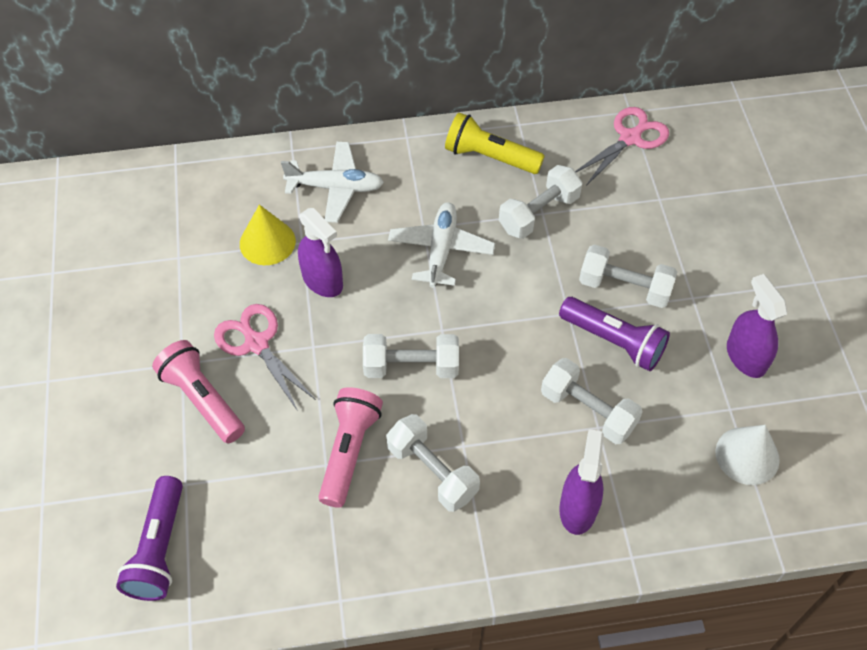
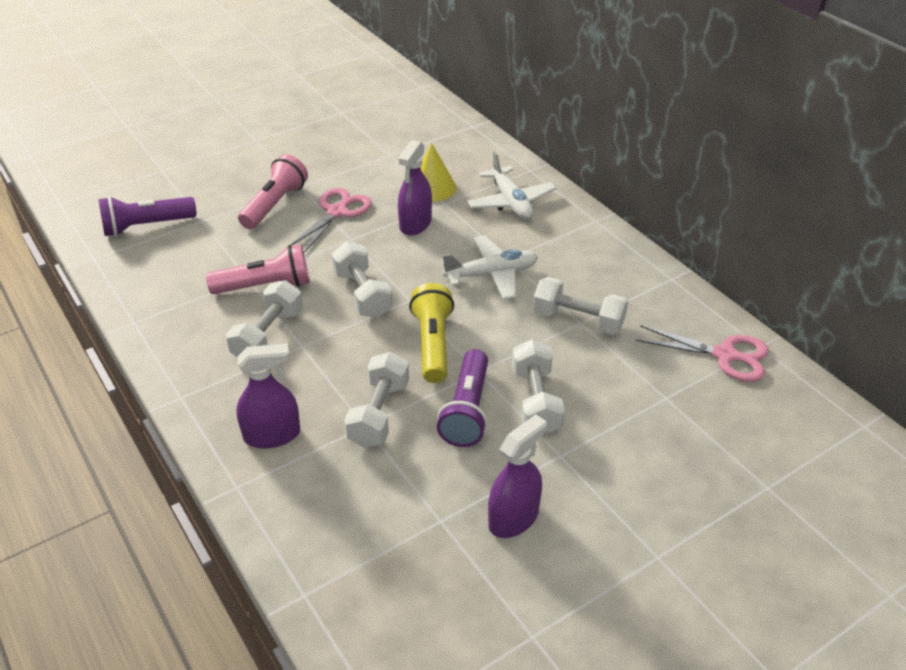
camera: 65 degrees right, 15 degrees down
yellow flashlight [445,112,545,174] -> yellow flashlight moved to [409,283,454,383]
white cone [715,425,780,485] -> none

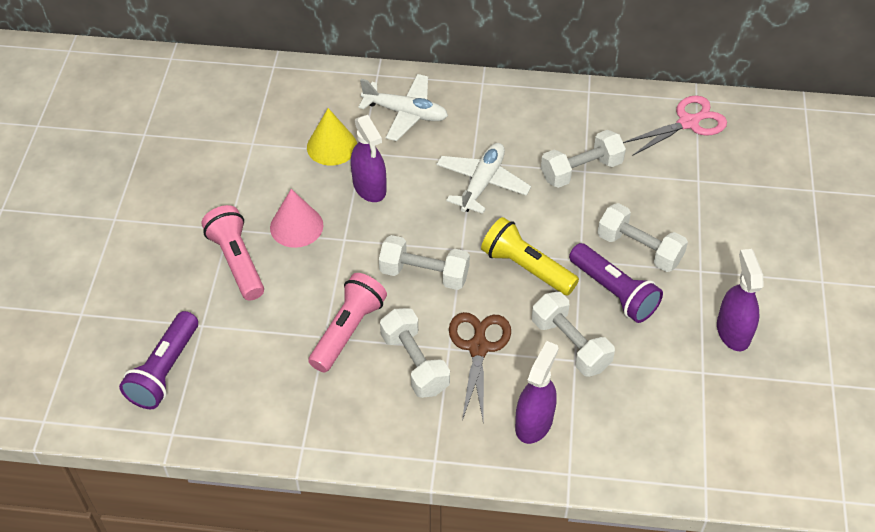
camera: 50 degrees left, 10 degrees up
pink scissors [290,188,372,253] -> pink cone [270,189,323,248]
none -> brown scissors [449,312,511,420]

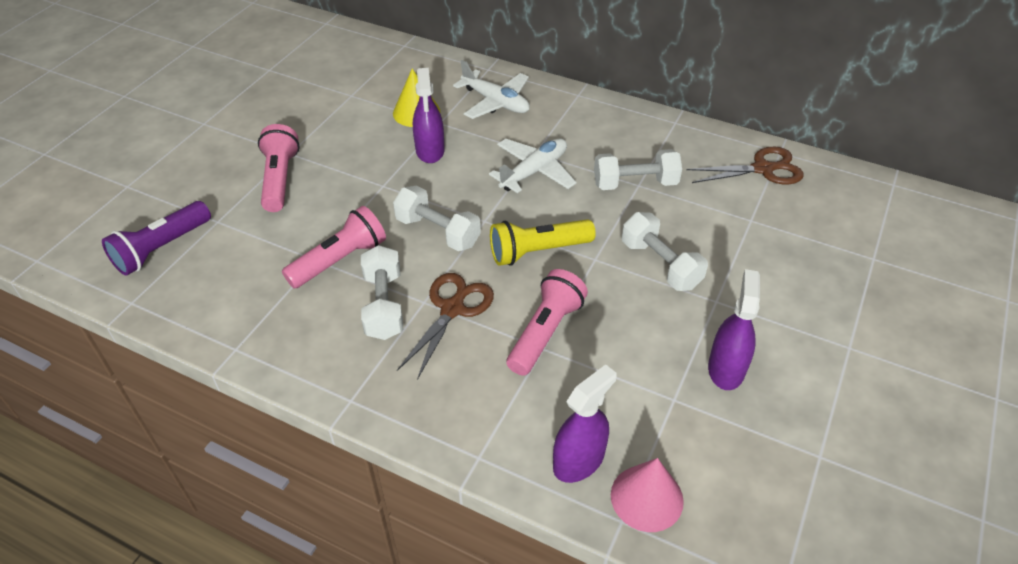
camera: 20 degrees right, 5 degrees down
pink cone [270,189,323,248] -> pink cone moved to [611,458,684,532]
yellow flashlight [481,217,579,296] -> yellow flashlight turned 75 degrees counterclockwise [490,219,596,266]
purple spray bottle [515,341,559,444] -> purple spray bottle moved to [553,364,617,483]
white dumbbell [532,292,615,377] -> pink flashlight [506,269,588,376]
purple flashlight [569,243,663,323] -> none
pink scissors [623,95,727,156] -> brown scissors [686,147,803,184]

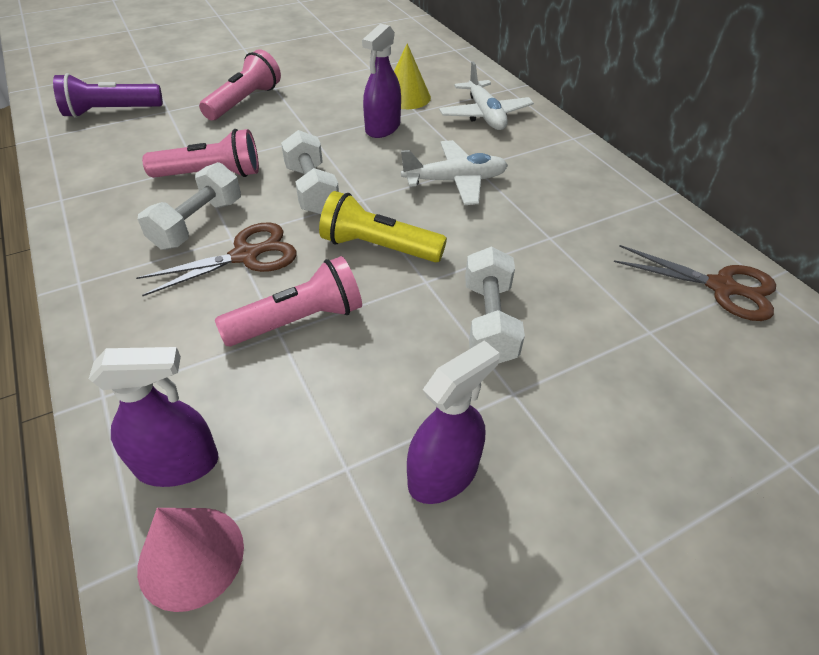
camera: 35 degrees right, 0 degrees up
white dumbbell [594,149,682,190] -> none

